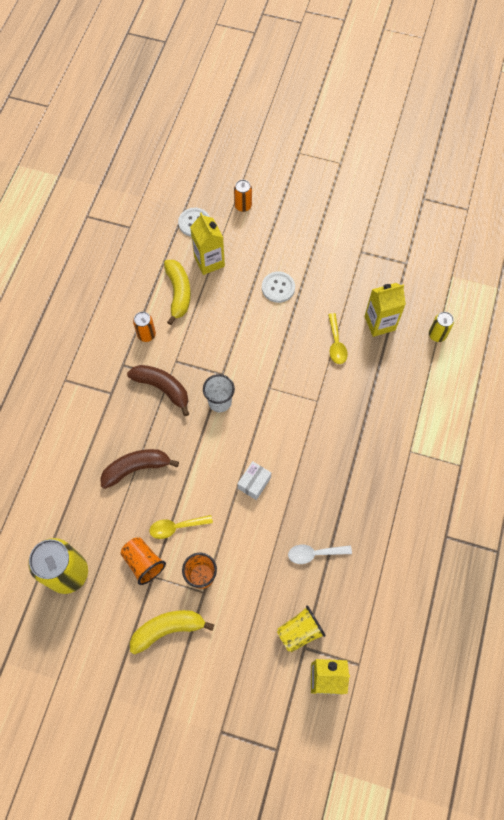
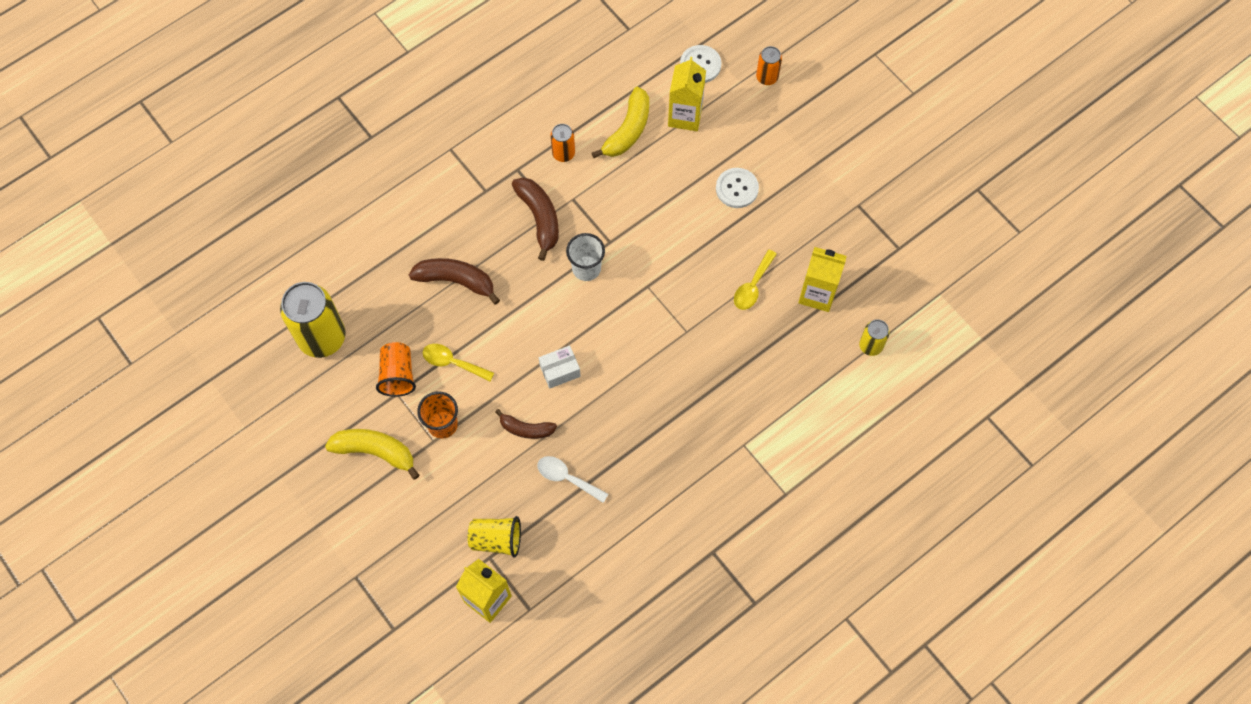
camera: 35 degrees right, 0 degrees up
none -> brown banana [495,409,557,439]

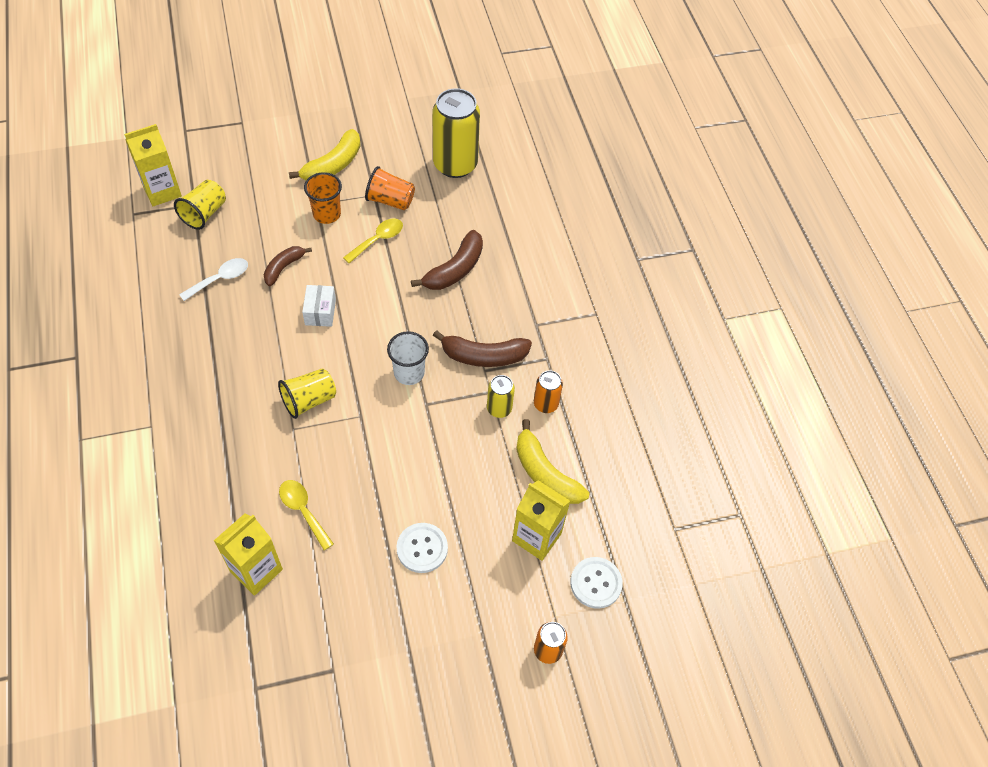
camera: 110 degrees right, 10 degrees down
yellow can [859,319,890,356] -> yellow can moved to [487,375,515,418]
none -> yellow cup [278,368,336,419]

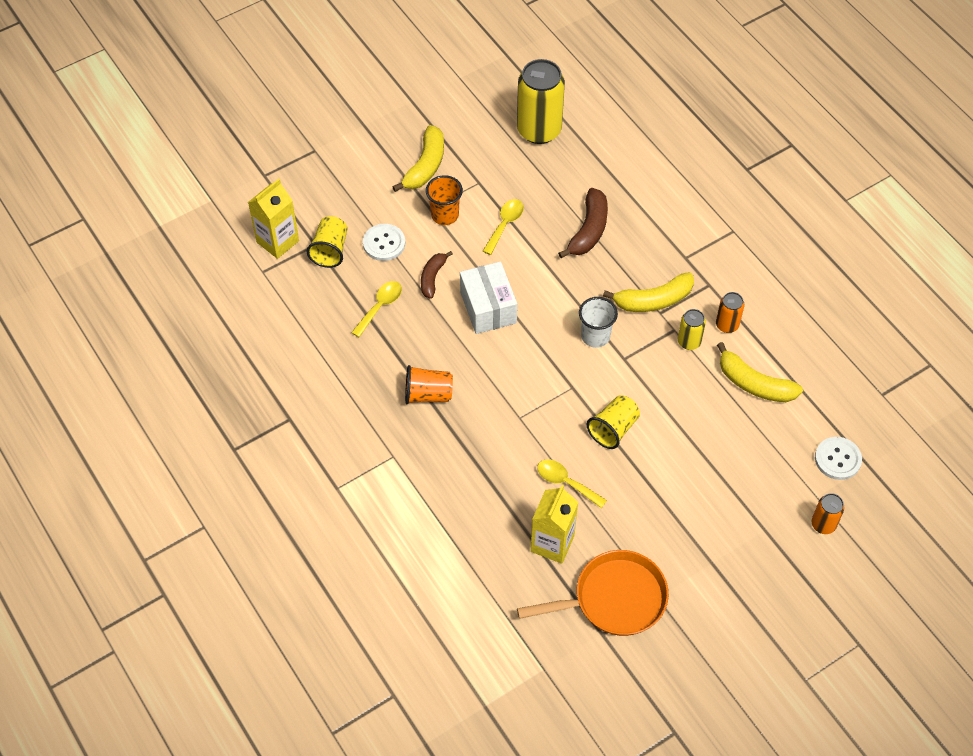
camera: 15 degrees left, 0 degrees up
white spoon [179,258,248,301] -> yellow spoon [351,281,402,337]
yellow cup [278,368,336,419] -> yellow cup moved to [587,395,640,449]
white box [302,285,336,327] -> white box [460,262,517,334], size x1.63
orange cup [365,166,415,210] -> orange cup moved to [405,365,453,404]
white button [397,523,448,573] -> white button moved to [363,224,405,261]
brown banana [433,330,532,367] -> yellow banana [603,272,694,312]
yellow carton [512,480,570,561] -> none
none -> orange pan [517,550,669,636]

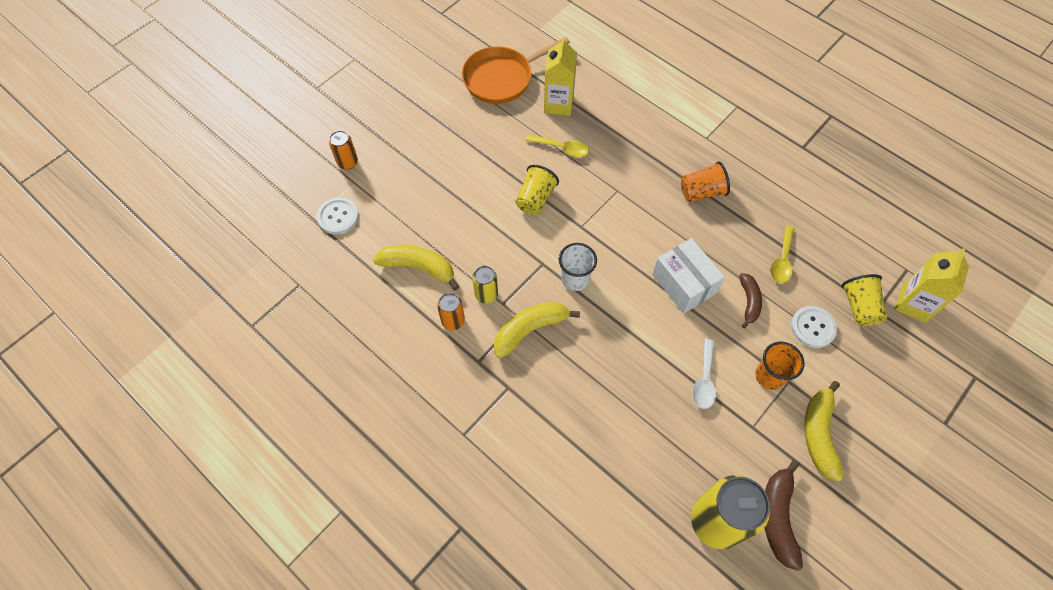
camera: 165 degrees right, 5 degrees up
yellow spoon [483,199,524,255] -> white spoon [692,339,716,409]
brown banana [558,188,608,258] -> brown banana moved to [765,460,803,571]

